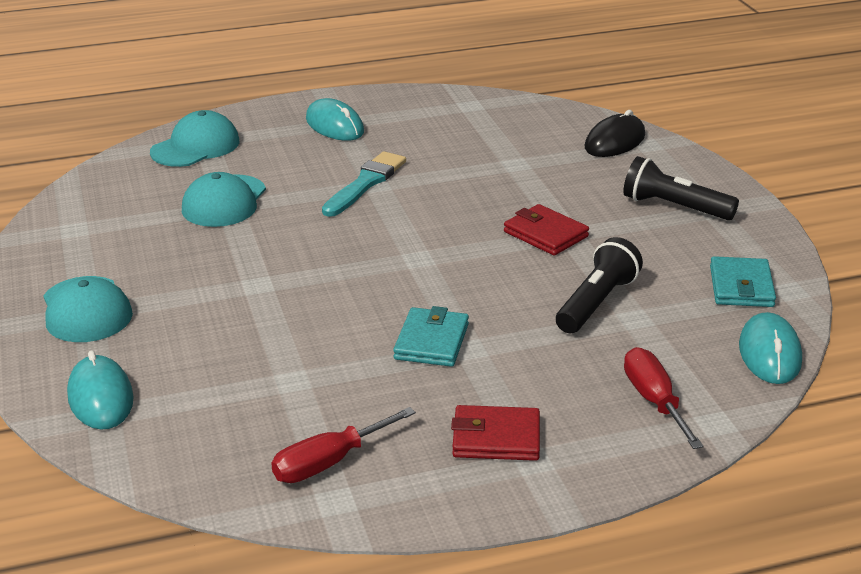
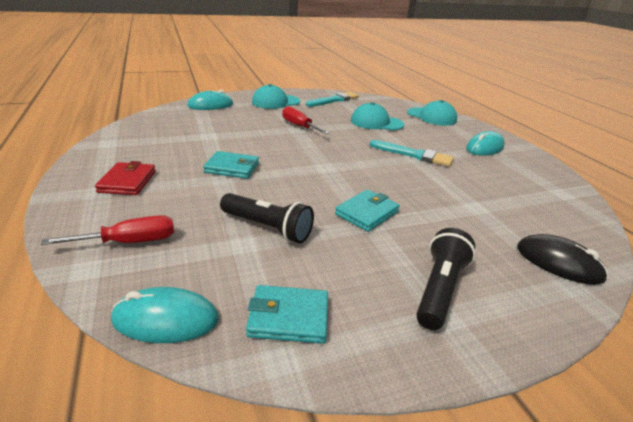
camera: 85 degrees right, 0 degrees up
red screwdriver [271,407,416,483] -> red screwdriver moved to [282,106,329,134]
red wallet [504,204,589,255] -> turquoise wallet [335,190,400,232]
none -> turquoise brush [306,92,359,107]

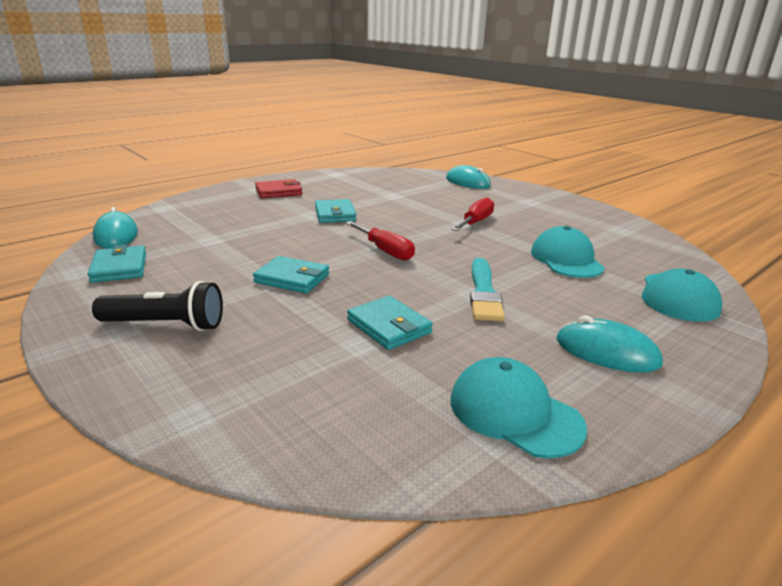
camera: 70 degrees right, 5 degrees down
red screwdriver [41,215,174,245] -> red screwdriver moved to [346,221,415,261]
black flashlight [220,193,314,243] -> none
turquoise cap [252,84,300,109] -> turquoise cap moved to [451,357,587,459]
turquoise brush [306,92,359,107] -> none
black mouse [517,234,608,285] -> none
none -> turquoise wallet [347,296,433,350]

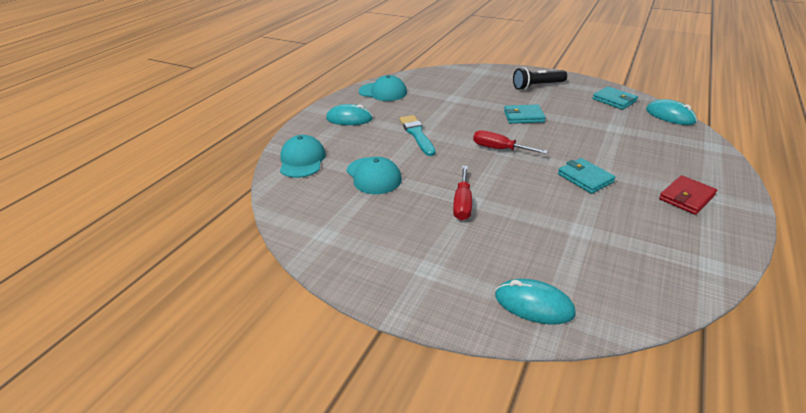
camera: 160 degrees right, 10 degrees up
turquoise wallet [347,296,433,350] -> none

